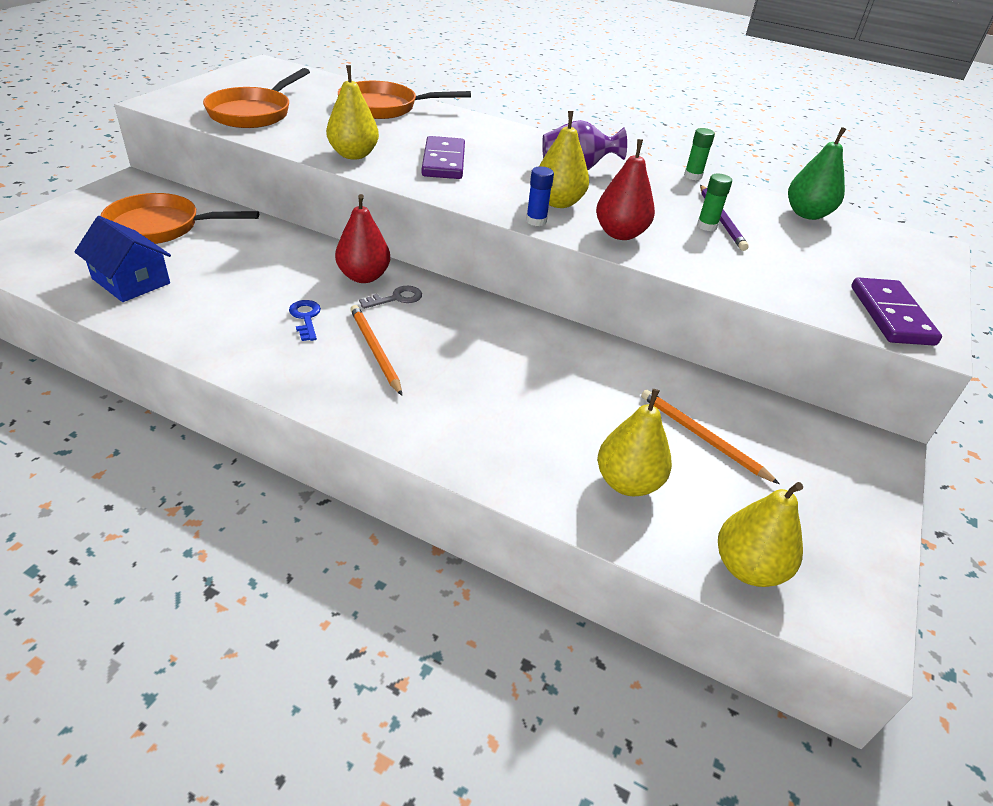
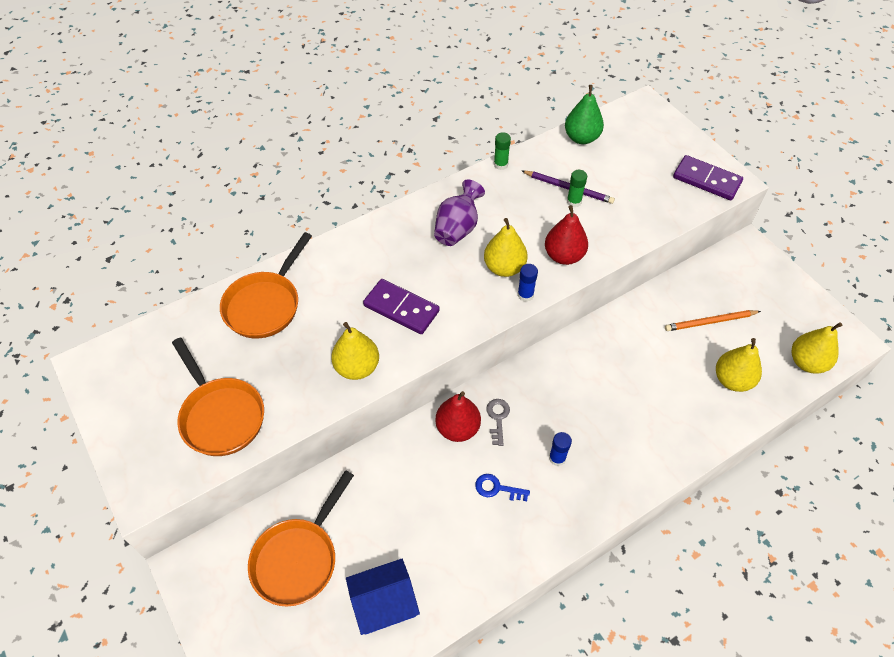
camera: 55 degrees left, 15 degrees up
orange pencil [350,305,402,395] -> blue glue stick [549,432,572,466]

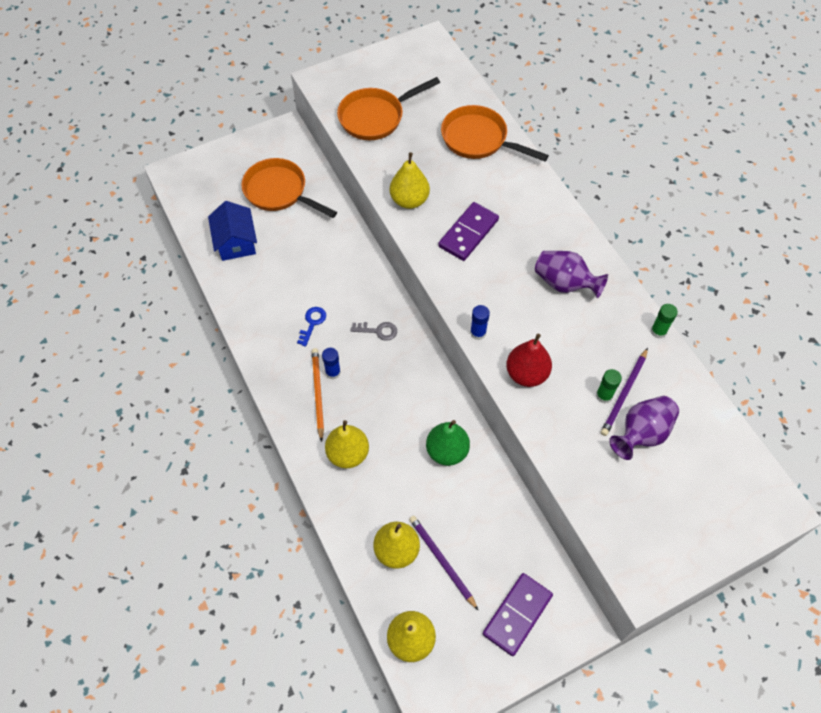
camera: 95 degrees right, 5 degrees up
red pear [435,391,481,442] -> none
yellow pear [484,218,527,277] -> yellow pear moved to [325,420,369,468]
green pear [565,85,604,144] -> green pear moved to [426,420,470,466]
orange pencil [665,310,761,331] -> orange pencil moved to [312,348,324,442]
purple domino [673,155,743,200] -> purple domino moved to [483,573,553,656]
none -> purple pencil [409,516,478,610]
none -> purple vase [609,396,679,460]

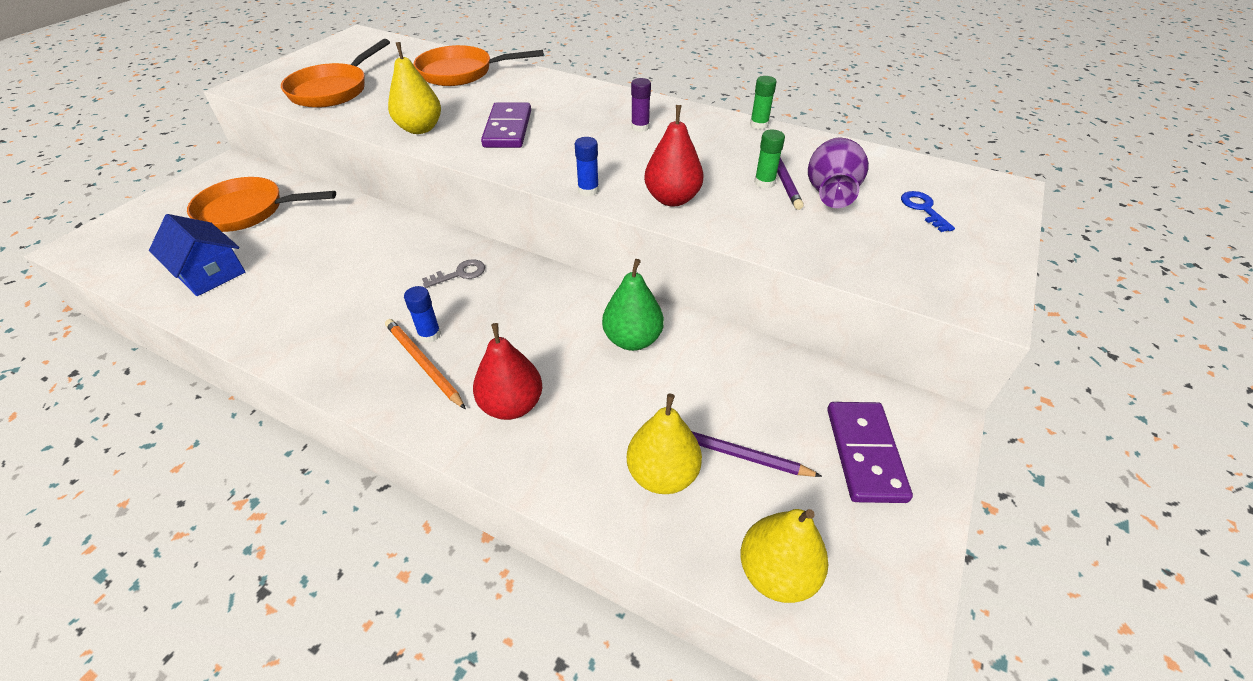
camera: 35 degrees left, 15 degrees down
blue key [297,307,326,347] -> blue key moved to [901,191,955,232]
yellow pear [325,420,369,468] -> red pear [473,323,542,420]
purple vase [535,251,608,299] -> purple glue stick [631,78,651,132]

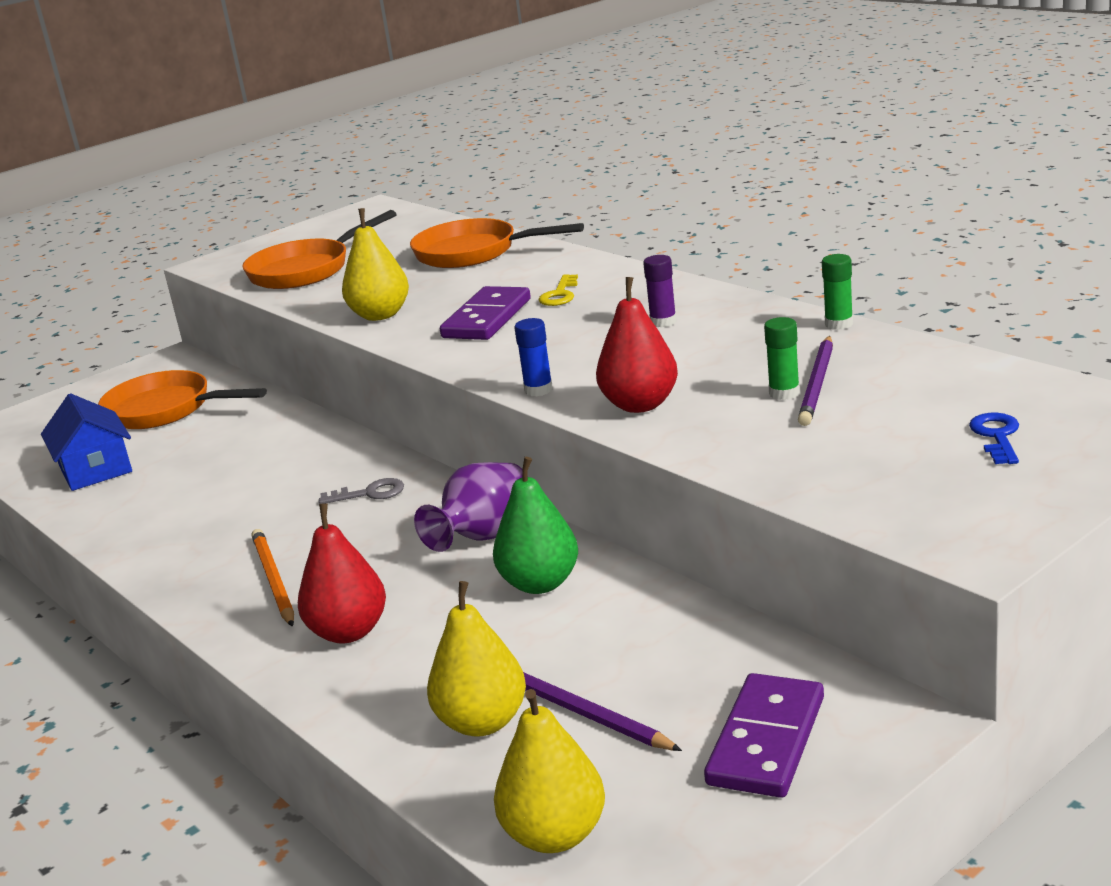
camera: 25 degrees right, 20 degrees down
blue glue stick [404,286,441,343] -> none
purple vase [808,138,869,208] -> purple vase moved to [414,462,523,552]
none -> yellow key [538,274,578,306]

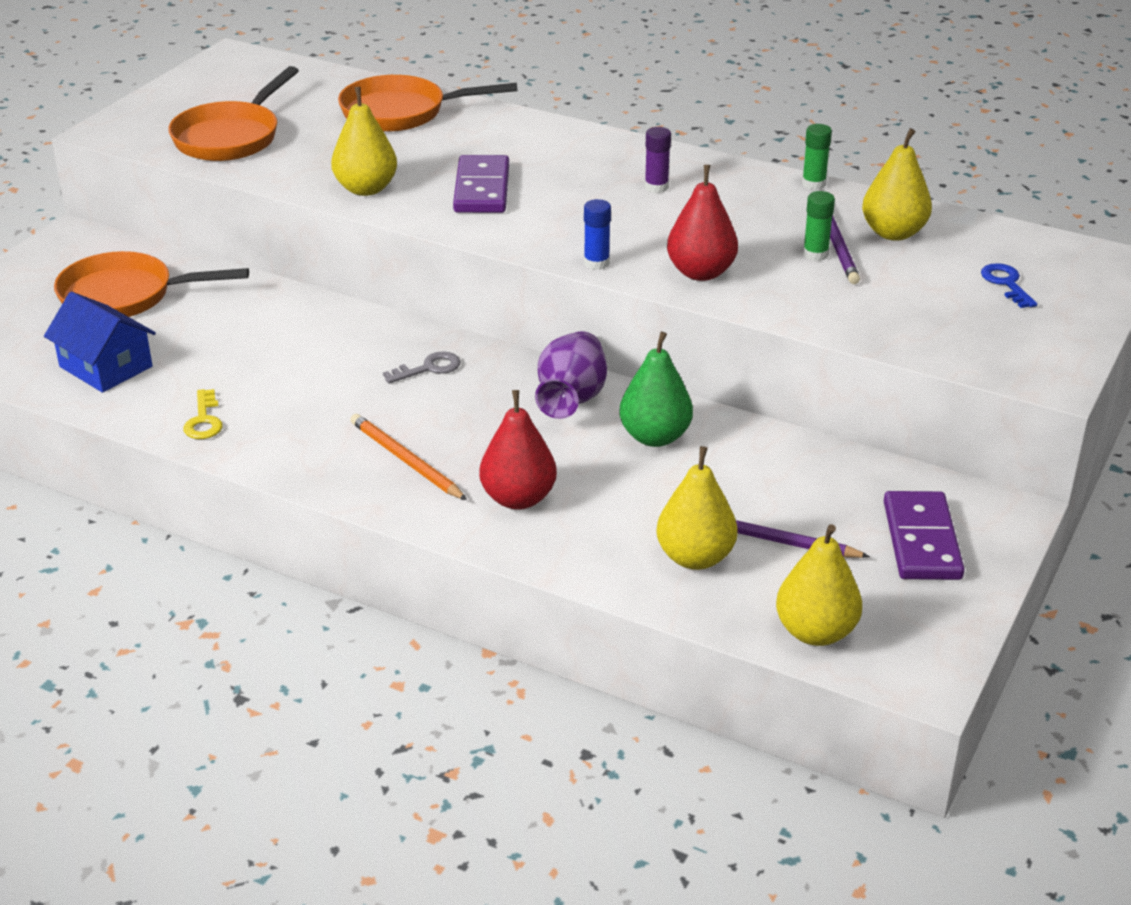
camera: 25 degrees left, 10 degrees up
yellow key [538,274,578,306] -> yellow key moved to [183,389,223,439]
none -> yellow pear [862,128,932,241]

